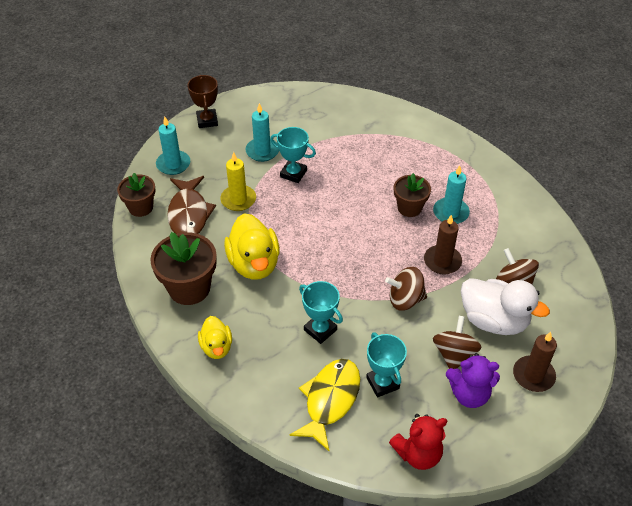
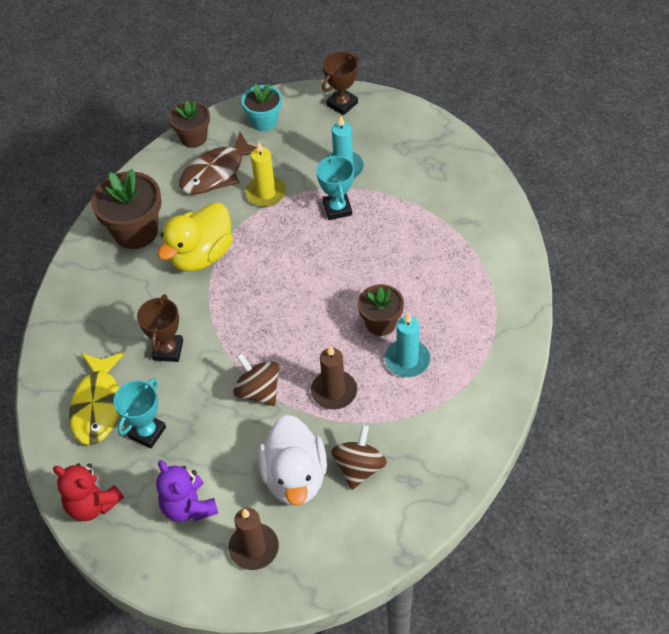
camera: 55 degrees right, 5 degrees up
turquoise candle [156,117,190,175] -> turquoise flower pot [242,84,282,131]
yellow duck [198,316,232,359] -> none
yellow fish [290,359,360,451] -> yellow fish turned 105 degrees clockwise [69,352,125,445]
turquoise trophy [299,281,343,344] -> brown trophy [137,294,183,362]
brown spinning top [433,316,482,369] -> none

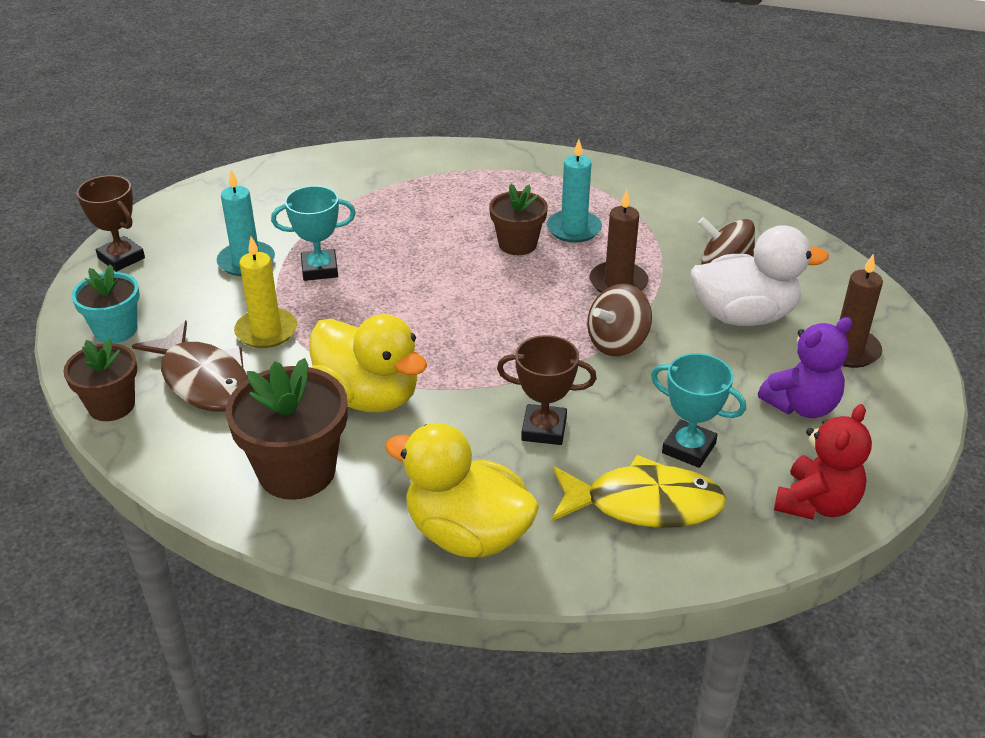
camera: 90 degrees left, 15 degrees down
none -> yellow duck [385,423,539,558]

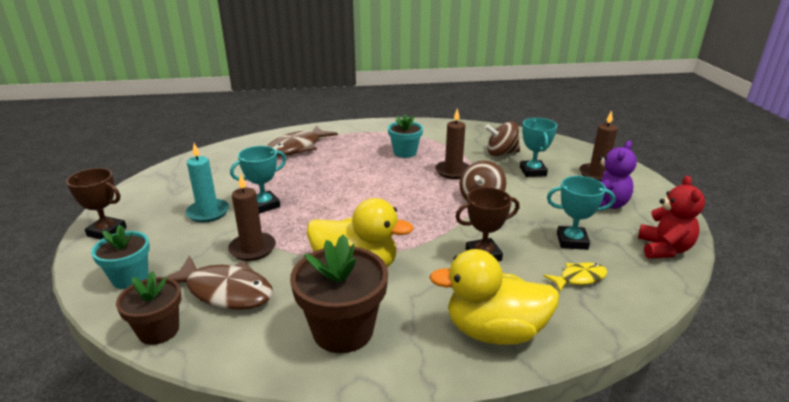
camera: 25 degrees left, 10 degrees down
yellow candle [234,236,297,348] -> brown candle [228,173,276,261]
brown flower pot [489,184,548,255] -> none
turquoise candle [547,139,602,243] -> turquoise flower pot [388,114,423,158]
yellow fish [552,455,726,528] -> yellow fish [544,262,607,292], size x0.55
white duck [691,225,829,326] -> turquoise trophy [520,118,557,177]
none -> brown fish [267,126,338,156]

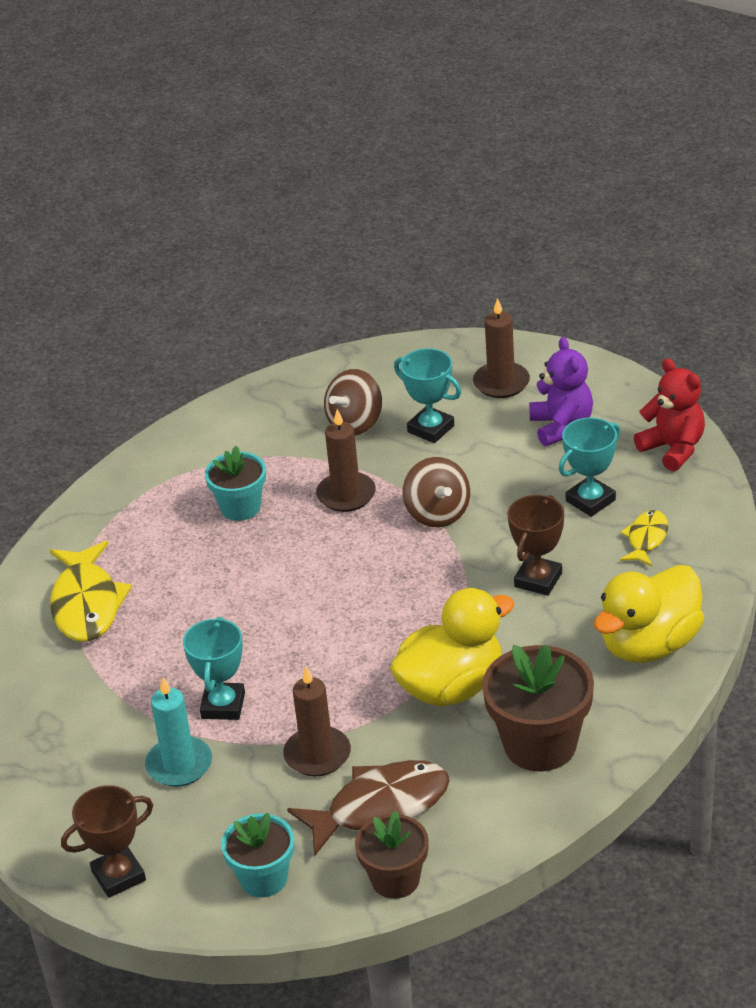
camera: 45 degrees left, 10 degrees up
brown fish [267,126,338,156] -> yellow fish [50,541,132,642]

